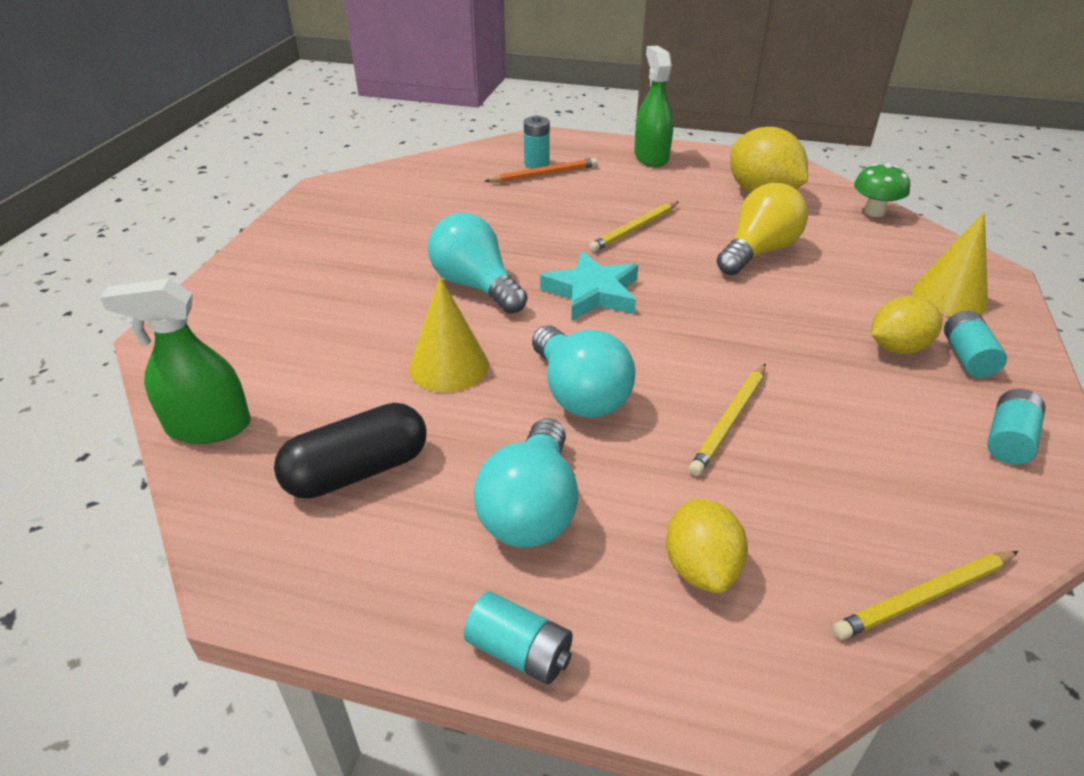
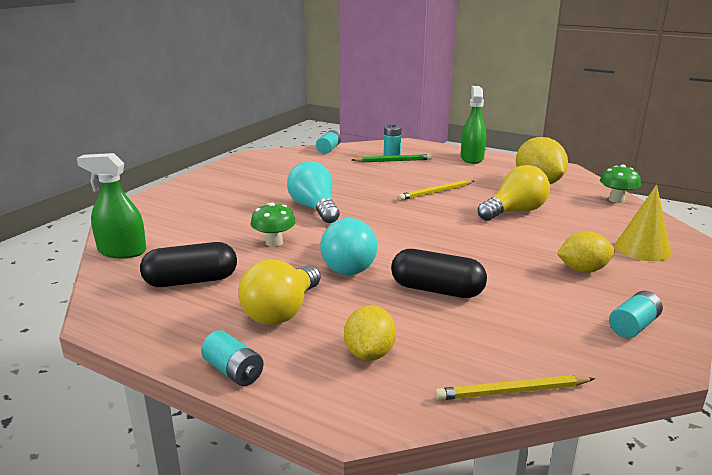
camera: 15 degrees right, 15 degrees down
yellow cone [409,276,489,392] -> green mushroom [251,202,296,247]
turquoise light bulb [474,418,578,548] -> yellow light bulb [239,259,321,325]
orange pencil [484,158,598,183] -> green pencil [352,154,432,162]
turquoise star [540,251,638,321] -> none
yellow pencil [689,364,766,476] -> black capsule [391,249,487,298]
turquoise battery [944,311,1007,378] -> turquoise battery moved to [316,130,341,154]

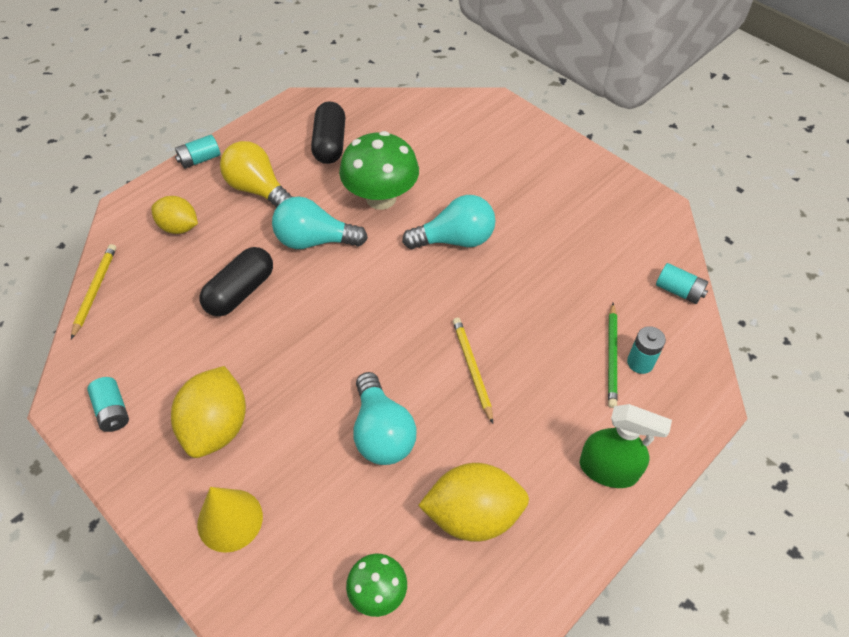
camera: 105 degrees right, 30 degrees up
green spray bottle [77,153,146,258] -> none
green mushroom [251,202,296,247] -> green mushroom [339,131,419,210], size x1.82
yellow light bulb [478,165,550,221] -> turquoise light bulb [353,372,417,465]
yellow lemon [557,232,615,273] -> yellow lemon [171,366,246,458], size x1.56

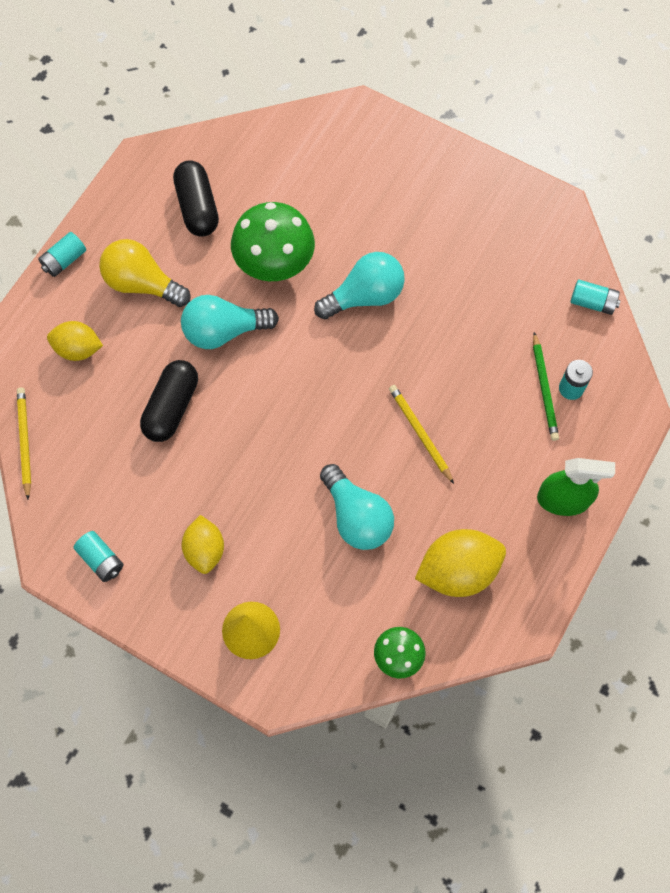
camera: 15 degrees left, 15 degrees up
yellow lemon [171,366,246,458] -> yellow lemon [182,515,224,574], size x0.64

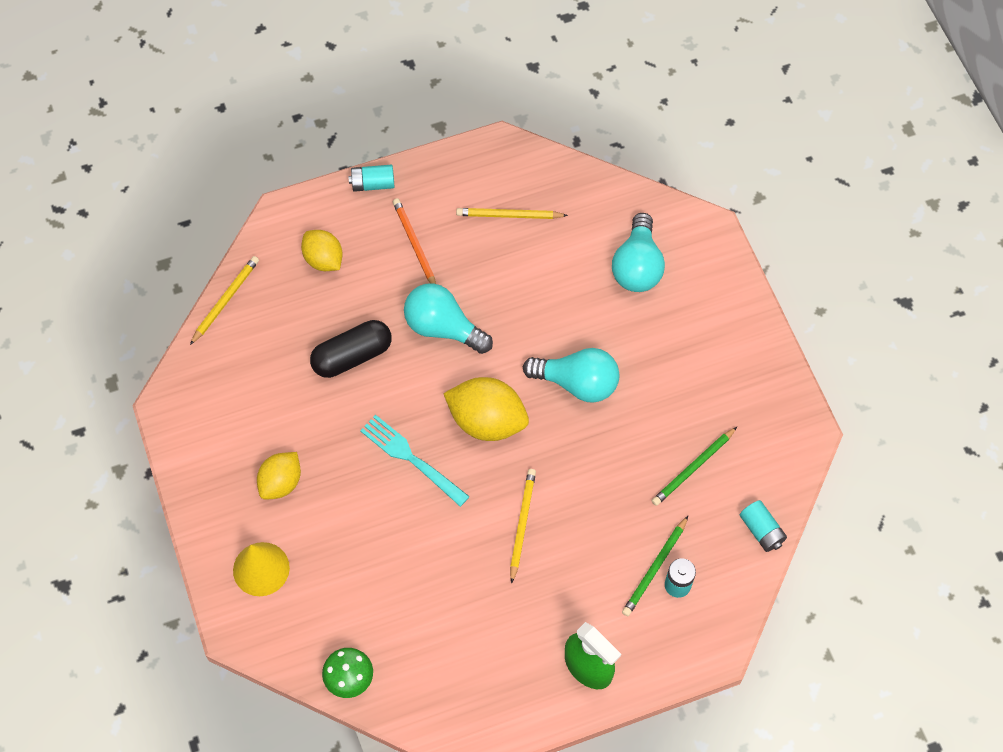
camera: 40 degrees right, 5 degrees down
turquoise battery [74,531,124,582] -> none
yellow light bulb [99,239,191,307] -> orange pencil [393,198,436,284]
black capsule [173,160,219,237] -> yellow pencil [456,208,568,219]
green mushroom [231,202,315,281] -> none
turquoise light bulb [320,464,394,550] -> turquoise light bulb moved to [612,213,665,292]
yellow lemon [415,529,506,597] -> yellow lemon moved to [443,377,529,441]
none -> turquoise fork [360,415,470,507]
none -> green pencil [652,427,737,506]

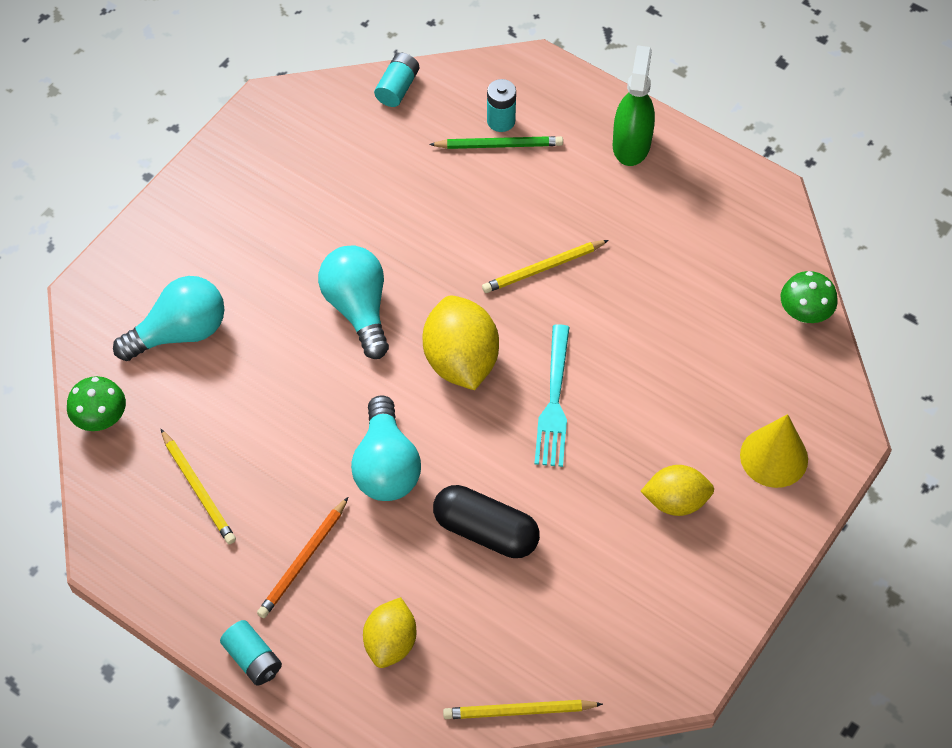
camera: 125 degrees left, 5 degrees down
green pencil [652,427,737,506] -> none
none -> green mushroom [67,376,126,431]

